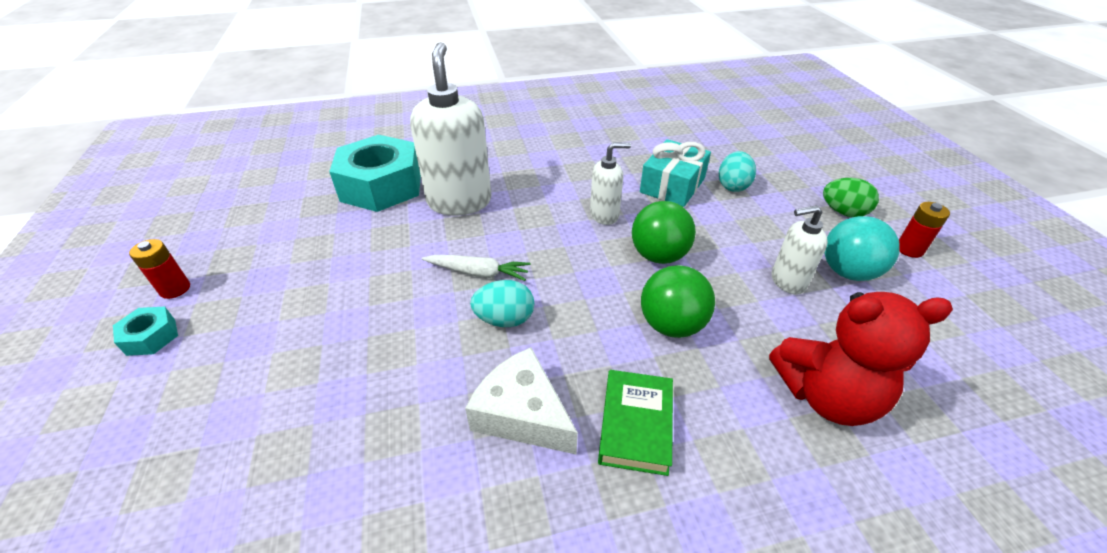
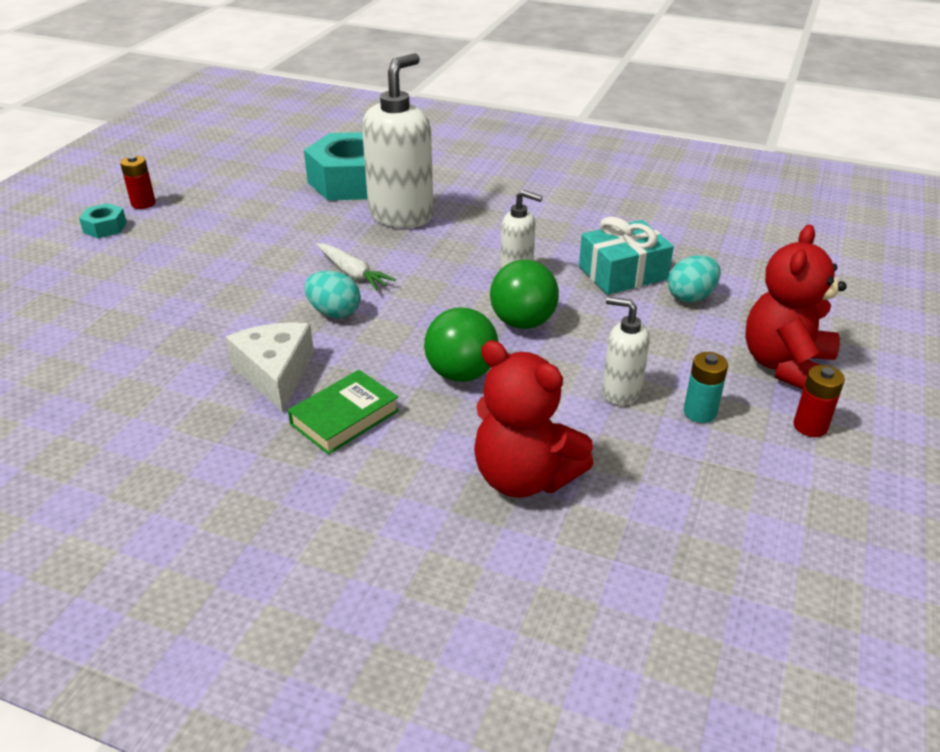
camera: 35 degrees right, 5 degrees down
green egg [823,178,879,217] -> red teddy bear [745,225,847,389]
turquoise ball [824,216,900,281] -> turquoise battery [684,352,728,423]

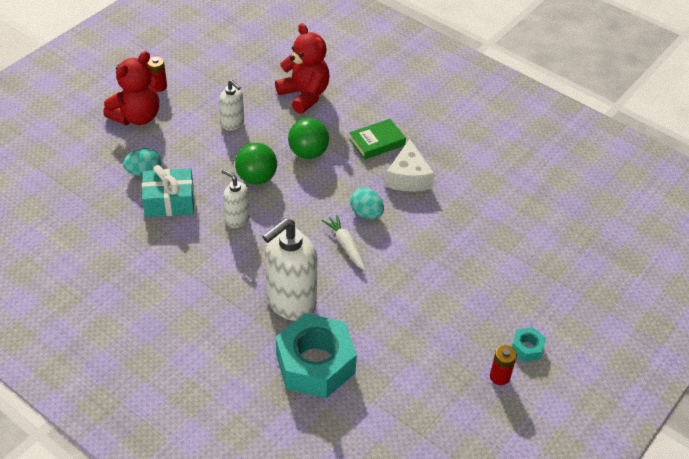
camera: 165 degrees left, 10 degrees up
turquoise battery [684,352,728,423] -> none

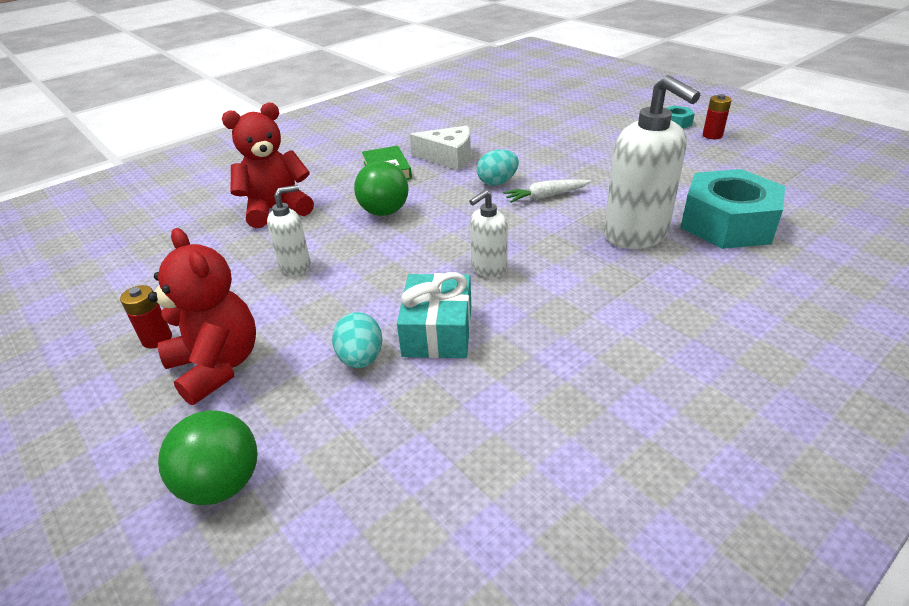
camera: 75 degrees left, 10 degrees down
green ball [235,143,277,185] -> green ball moved to [158,410,258,505]

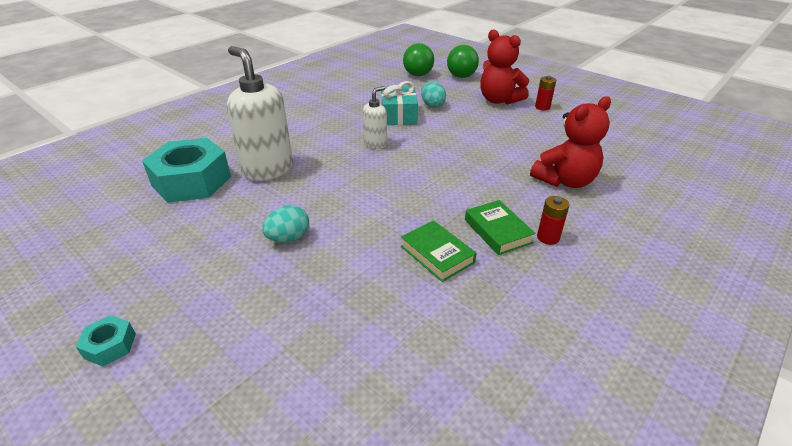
camera: 170 degrees right, 0 degrees up
white soap dispenser [267,185,311,276] -> none
green ball [354,161,408,216] -> green ball moved to [403,43,434,76]
white cheese [410,126,471,170] -> green book [401,220,477,282]
turquoise egg [477,149,519,186] -> turquoise egg moved to [262,205,309,242]
white carrot [503,179,591,203] -> none
red battery [703,94,732,139] -> red battery moved to [537,196,569,245]

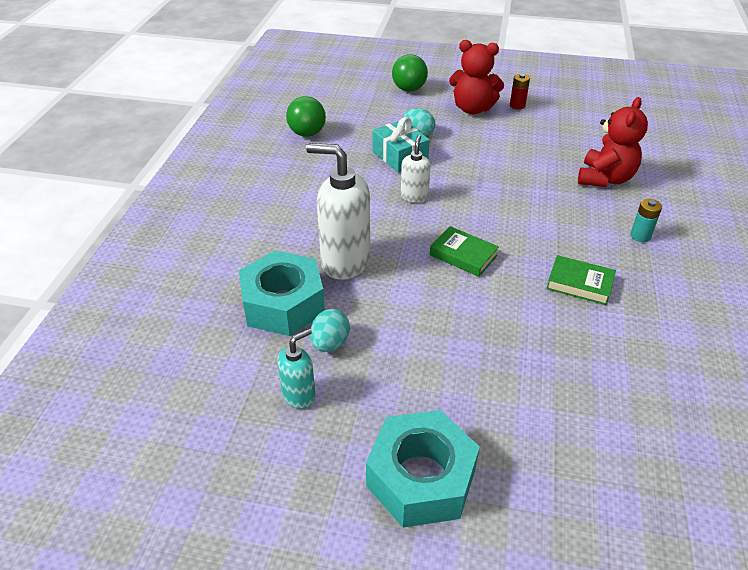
camera: 30 degrees left, 5 degrees up
turquoise nut [76,315,136,367] -> turquoise nut [366,410,480,528], size x2.31
turquoise egg [262,205,309,242] -> turquoise egg moved to [310,309,350,352]
green ball [403,43,434,76] -> green ball moved to [286,96,326,137]
green book [465,200,536,255] -> green book moved to [430,226,499,277]
red battery [537,196,569,245] -> turquoise battery [630,199,662,242]
none -> turquoise soap dispenser [277,329,315,409]

